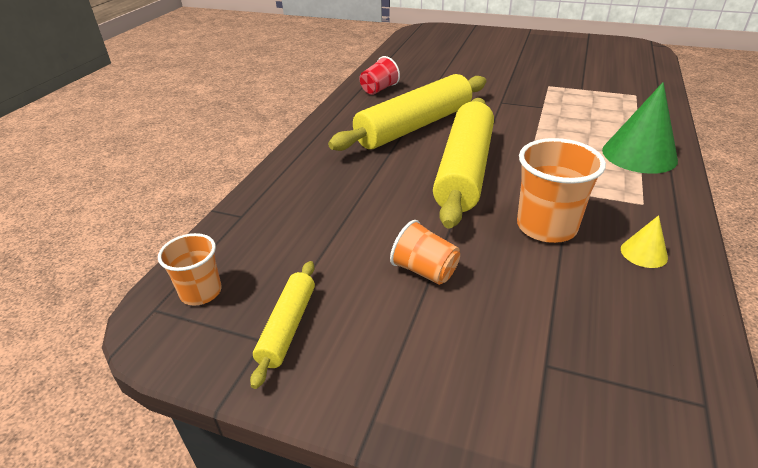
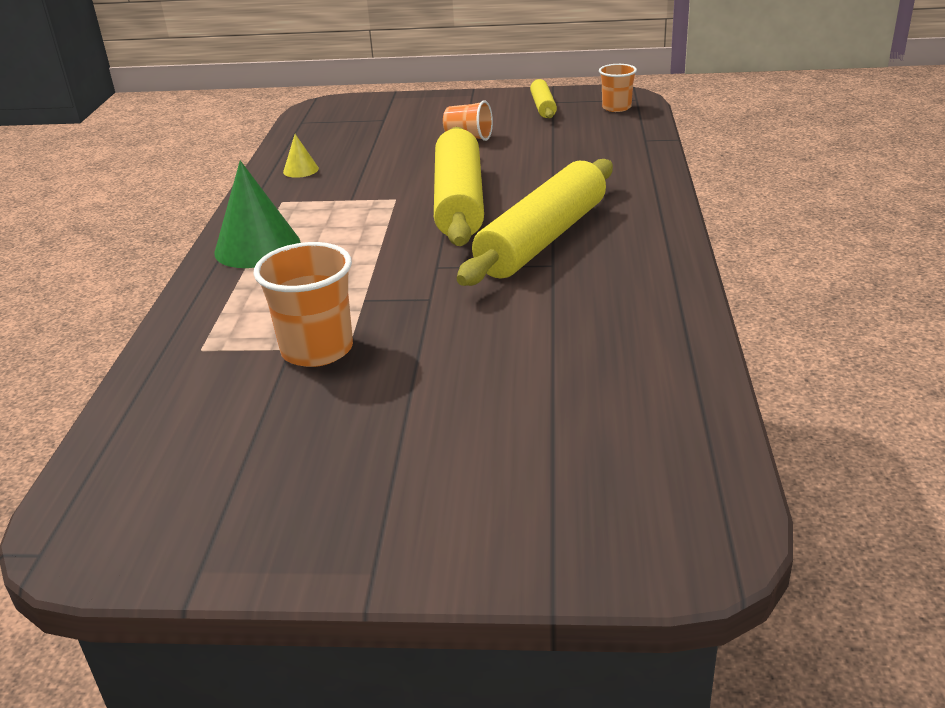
camera: 165 degrees right, 5 degrees down
red cup [360,56,400,95] -> none
orange cup [517,138,606,243] -> orange cup moved to [253,242,353,367]

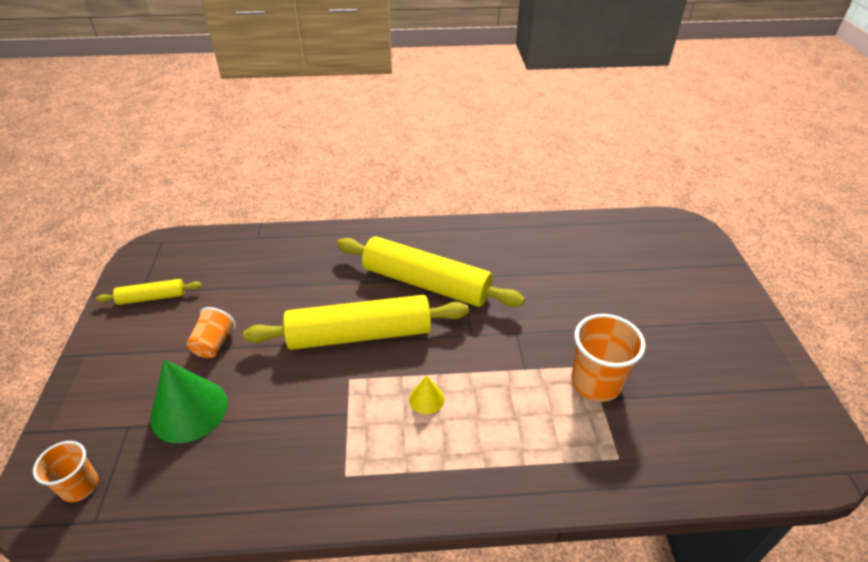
camera: 100 degrees left, 10 degrees up
green cone [214,161,301,268] -> green cone moved to [150,359,228,443]
yellow cone [283,134,319,178] -> yellow cone moved to [409,376,445,414]
orange cup [599,64,637,112] -> orange cup moved to [33,441,99,502]

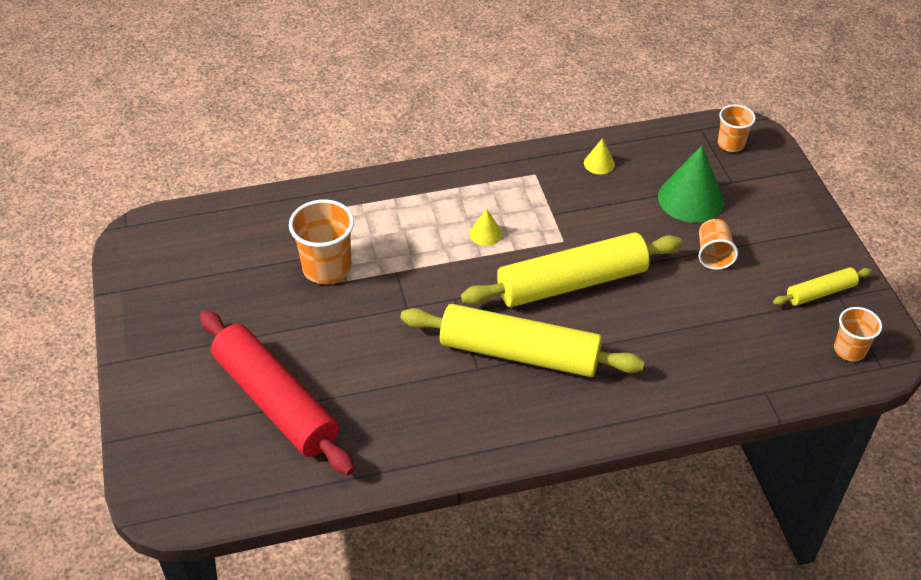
camera: 170 degrees right, 5 degrees up
none -> red rolling pin [200,310,355,475]
none -> yellow cone [584,138,615,174]
none -> orange cup [834,307,882,361]

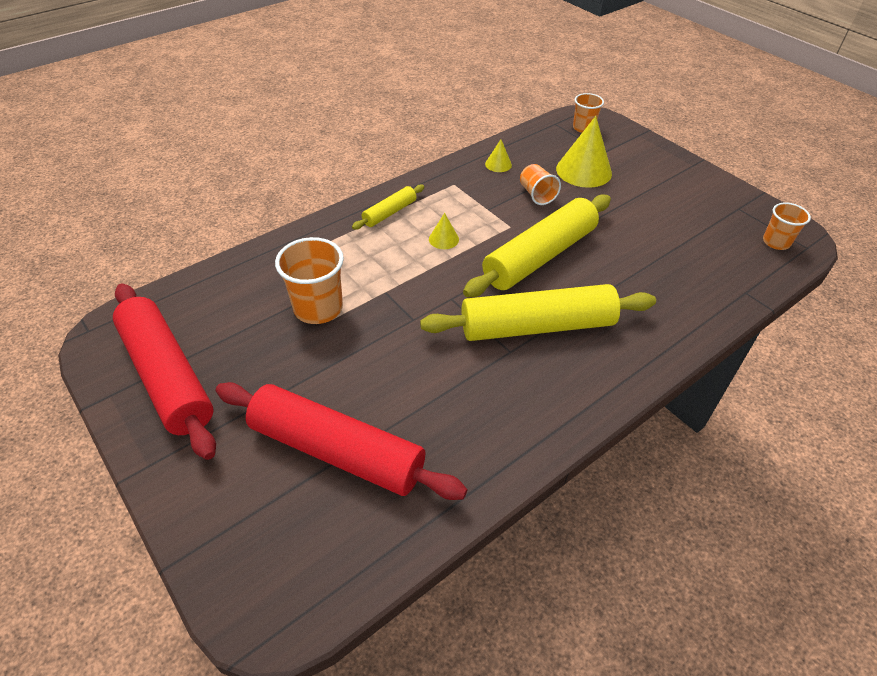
camera: 25 degrees left, 0 degrees up
green cone [658,145,724,223] -> yellow cone [556,116,612,188]
orange cup [698,219,738,270] -> orange cup moved to [520,164,561,205]
yellow rolling pin [773,267,872,306] -> yellow rolling pin moved to [352,184,424,230]
none -> red rolling pin [113,284,216,460]

